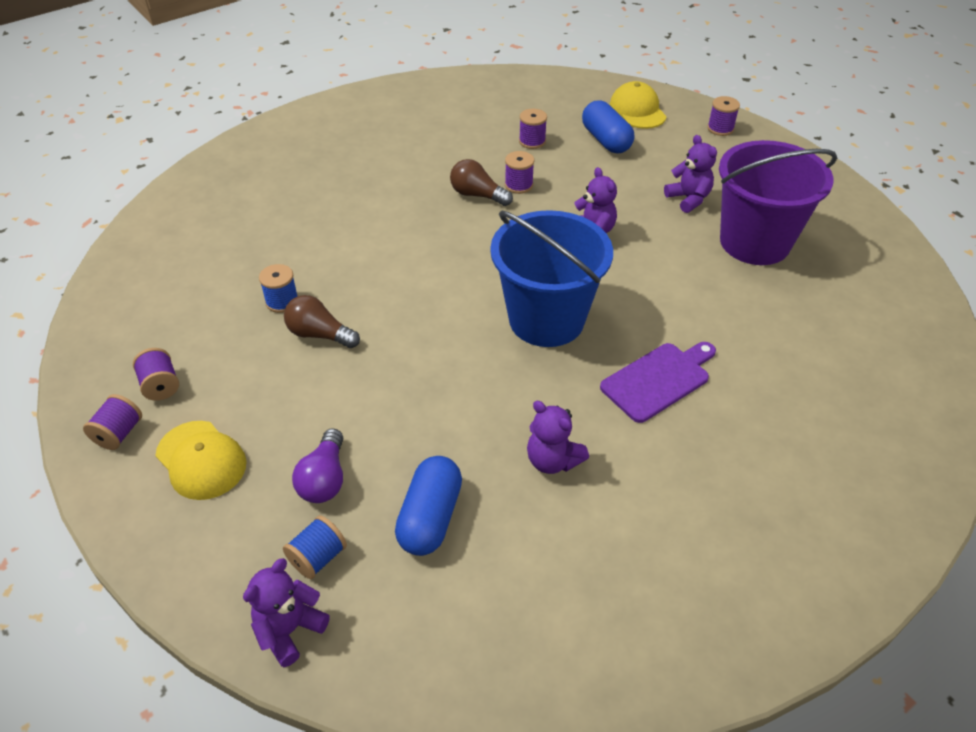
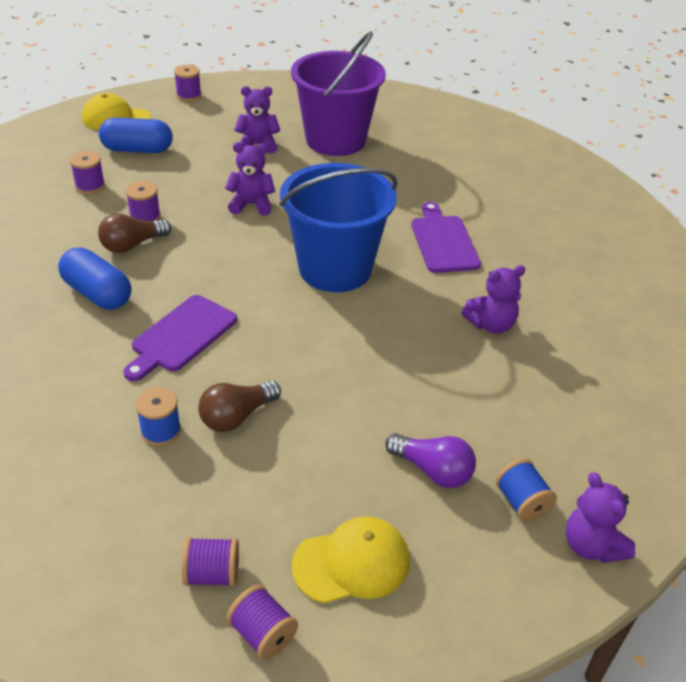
camera: 65 degrees left, 5 degrees down
blue capsule [395,456,462,556] -> blue capsule moved to [58,248,131,310]
none -> purple cutting board [123,295,237,381]

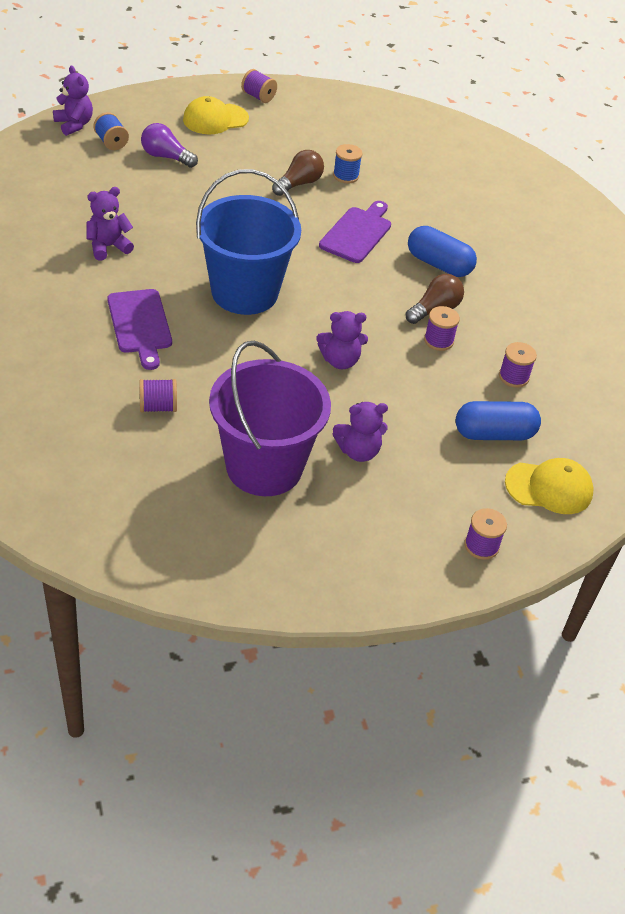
camera: 170 degrees right, 5 degrees up
purple spool [182,537,239,587] -> purple spool moved to [139,379,177,413]

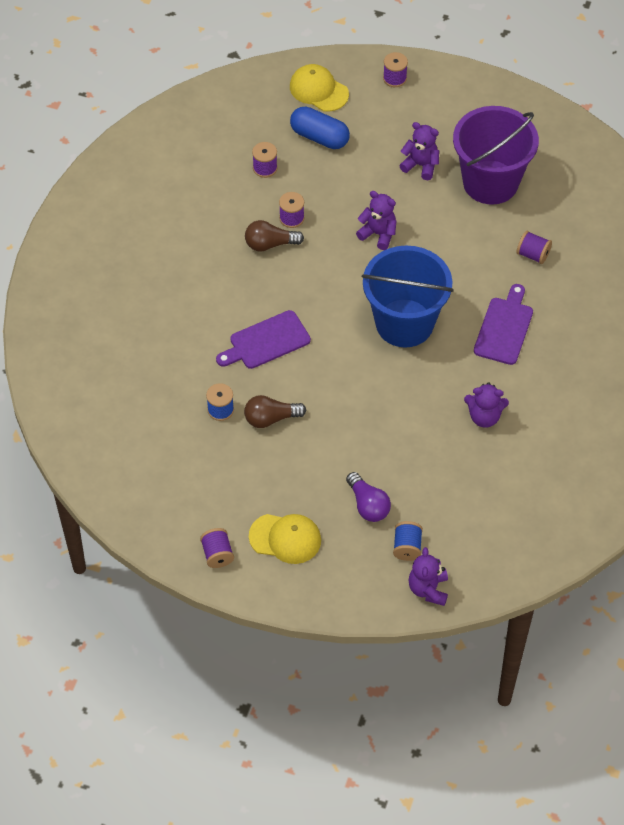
camera: 140 degrees left, 10 degrees up
blue capsule [408,226,477,277] -> none

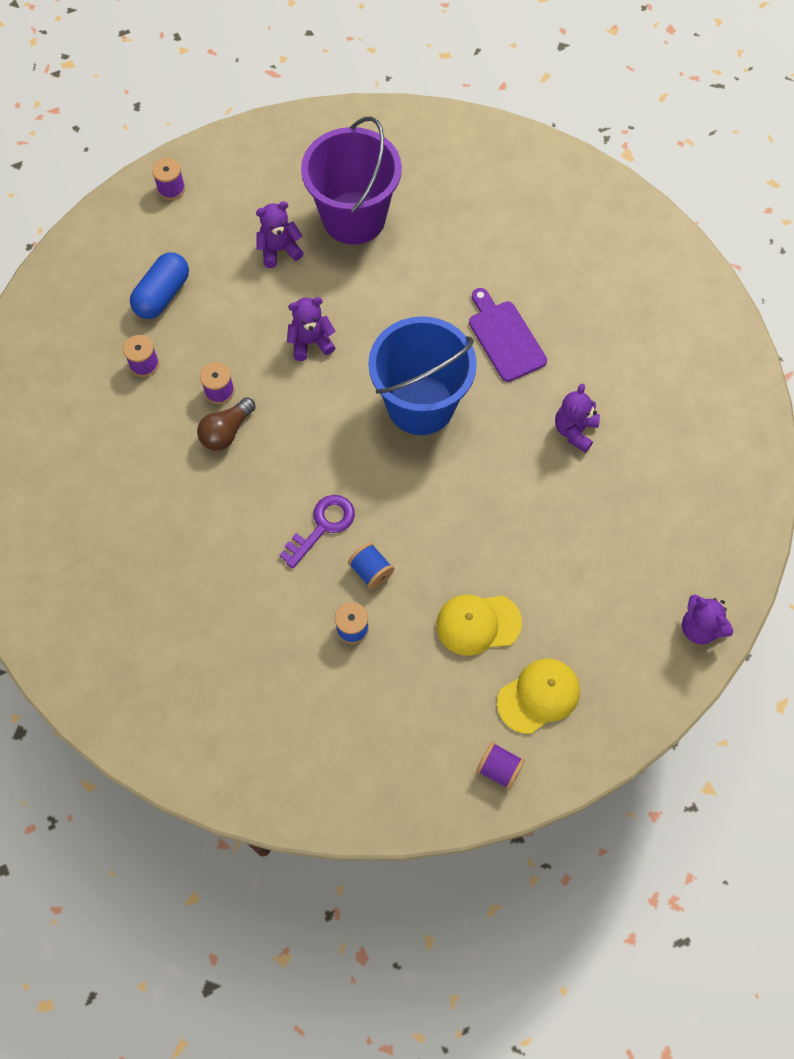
camera: 45 degrees left, 10 degrees up
purple cutting board [216,310,311,369] -> purple key [279,495,355,569]
brown light bulb [244,395,306,428] -> none
yellow cap [290,64,349,112] -> yellow cap moved to [436,595,522,656]
blue capsule [290,107,350,149] -> blue capsule turned 45 degrees counterclockwise [130,253,189,319]
purple light bulb [346,472,391,522] -> none
blue spool [393,521,423,561] -> blue spool moved to [348,543,394,589]
purple teddy bear [464,382,509,428] -> purple teddy bear turned 150 degrees clockwise [555,384,600,453]
purple spool [517,231,552,264] -> none

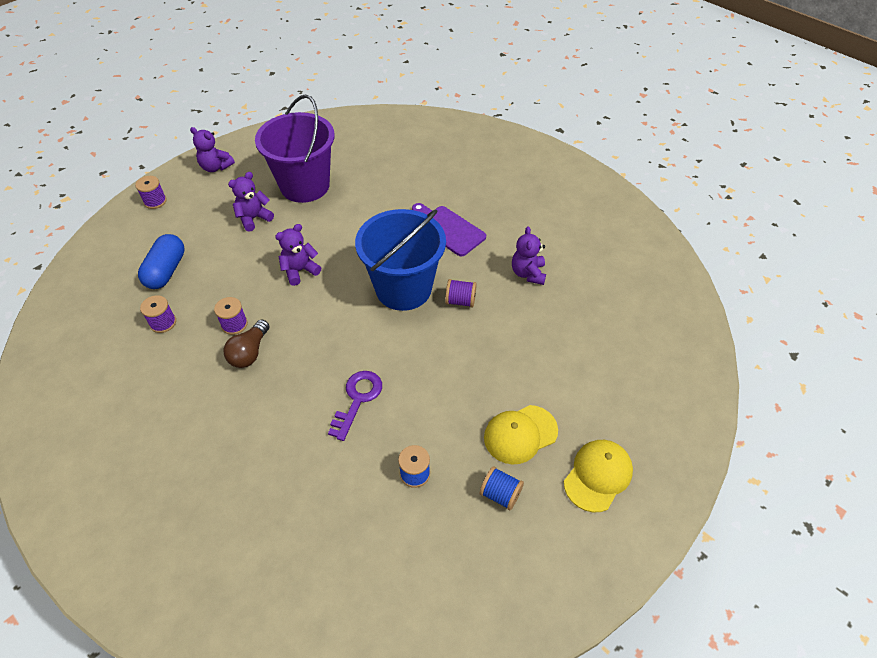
camera: 20 degrees left, 15 degrees down
blue spool [348,543,394,589] -> blue spool moved to [479,466,524,510]
purple spool [476,742,525,790] -> purple spool moved to [445,279,477,308]
purple teddy bear [682,595,733,645] -> purple teddy bear moved to [190,127,235,172]

